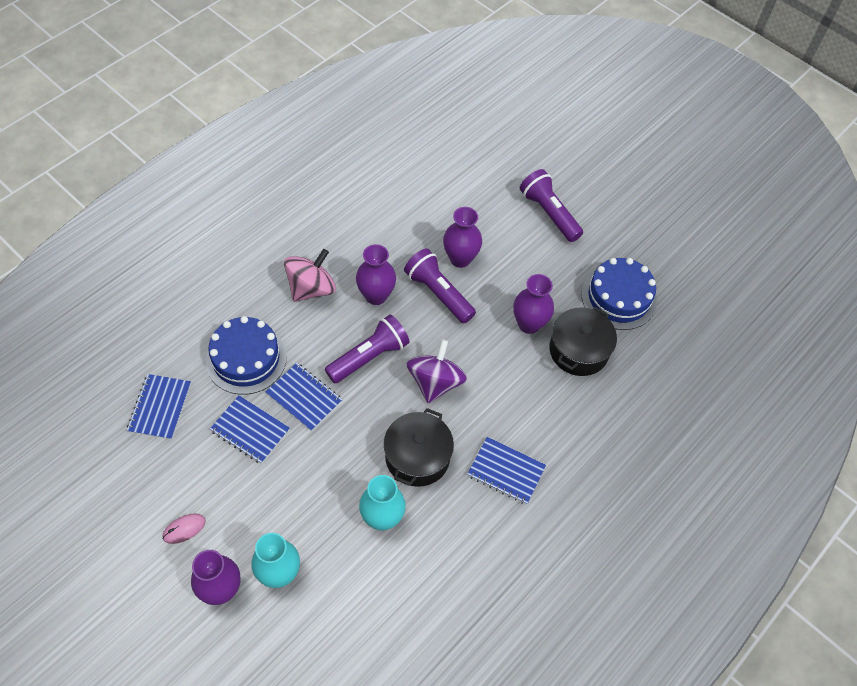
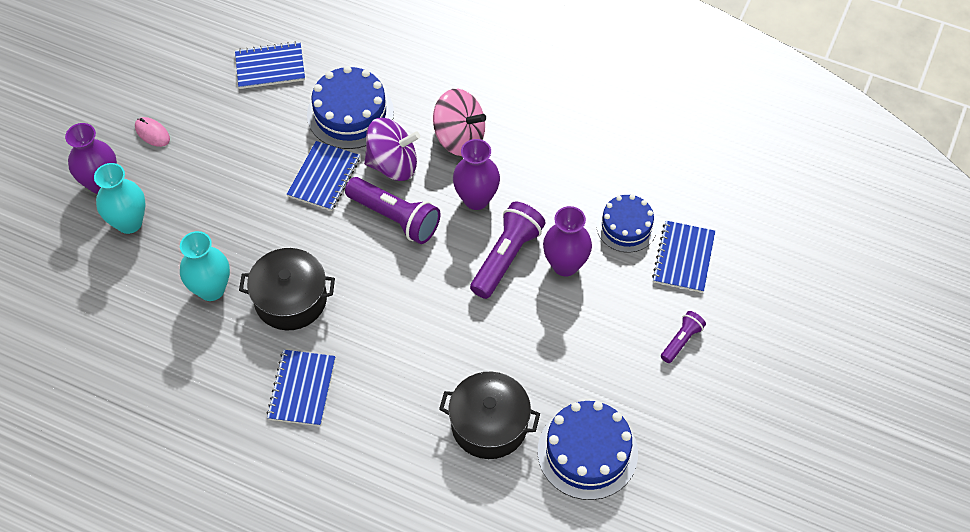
camera: 75 degrees right, 0 degrees up
blue notebook [210,395,290,464] -> blue notebook moved to [652,221,715,293]
purple spinning top [407,339,467,403] -> purple spinning top moved to [364,118,420,181]
purple vase [513,274,554,334] -> none
purple flashlight [520,169,583,242] -> purple flashlight [661,311,706,363], size x0.54
none -> blue cake [597,194,657,253]

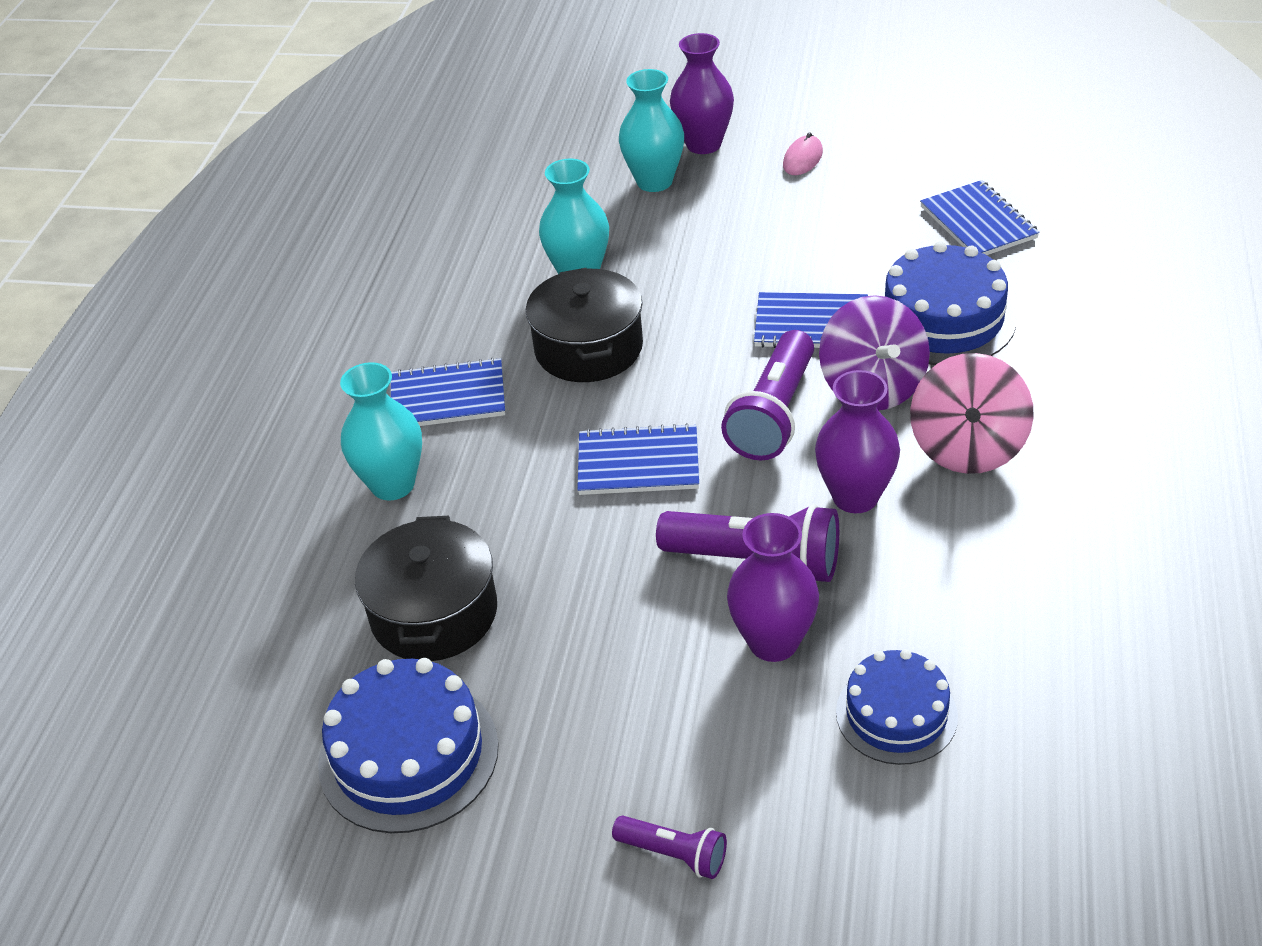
camera: 80 degrees right, 15 degrees down
blue notebook [652,221,715,293] -> blue notebook moved to [577,423,699,495]
none -> turquoise vase [340,362,422,500]

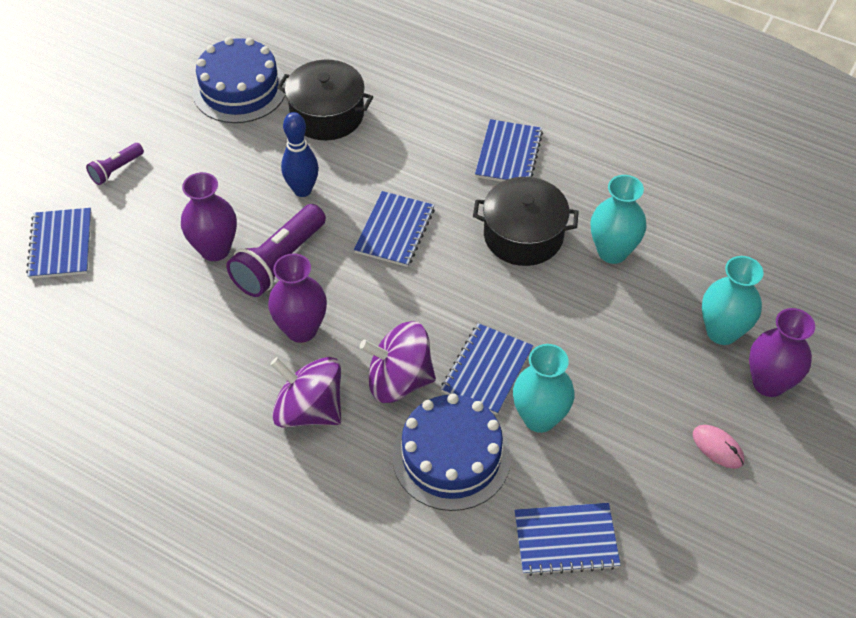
camera: 105 degrees right, 10 degrees up
turquoise vase [340,362,422,500] -> turquoise vase moved to [513,344,574,433]
purple flashlight [721,330,814,460] -> none
blue cake [836,649,958,765] -> none
pink spinning top [910,353,1034,474] -> purple spinning top [270,357,341,428]
none -> blue notebook [26,208,91,279]
none -> blue bowling pin [281,112,319,197]

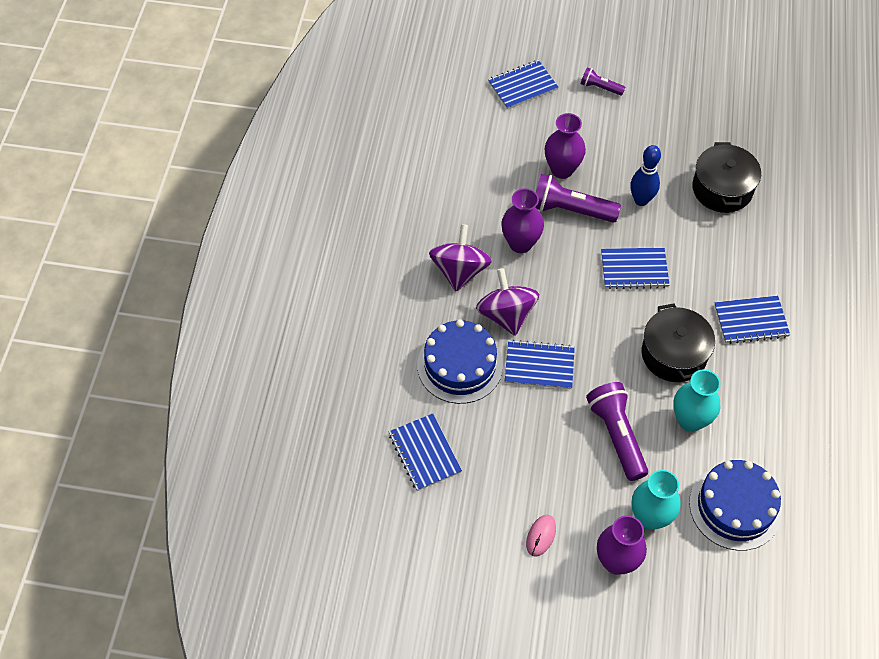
camera: 70 degrees right, 5 degrees up
blue cake [192,37,286,123] -> blue cake moved to [689,460,782,551]
turquoise vase [513,344,574,433] -> none
none -> purple flashlight [586,382,648,481]

